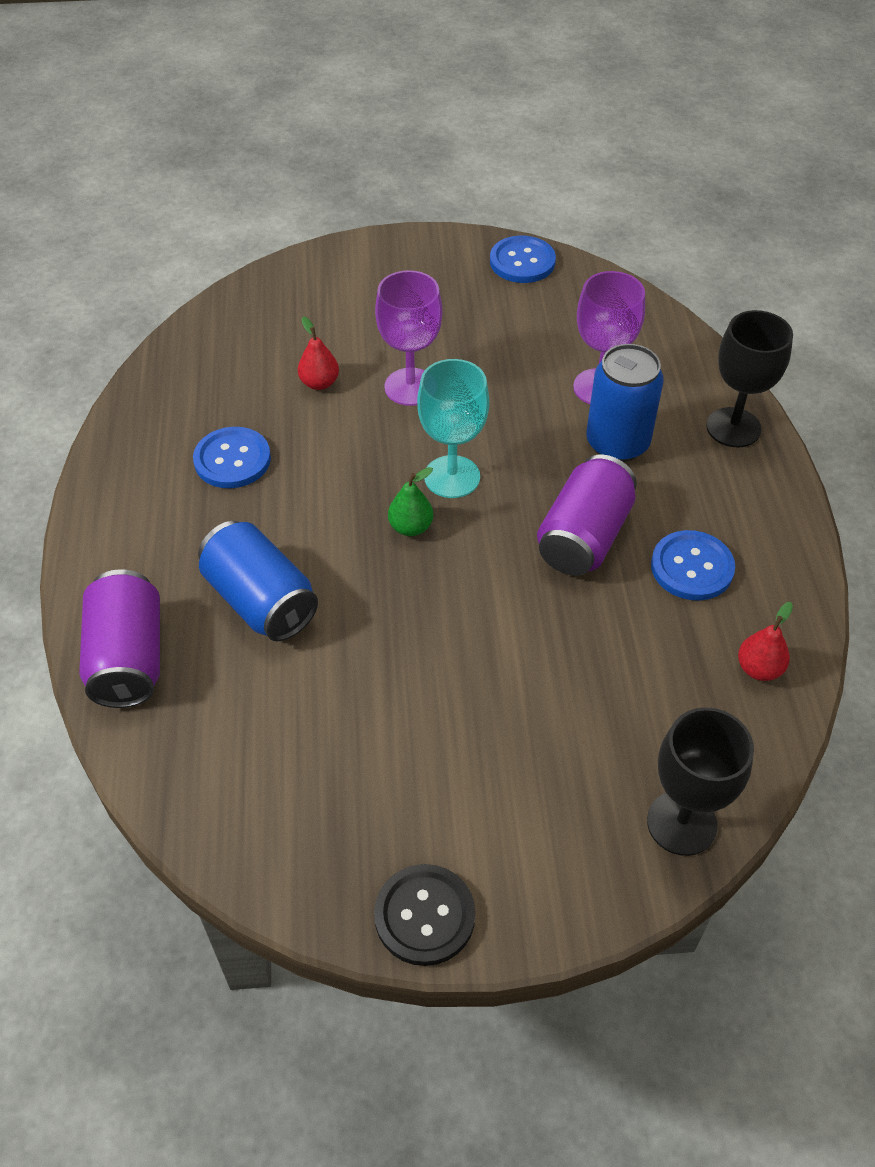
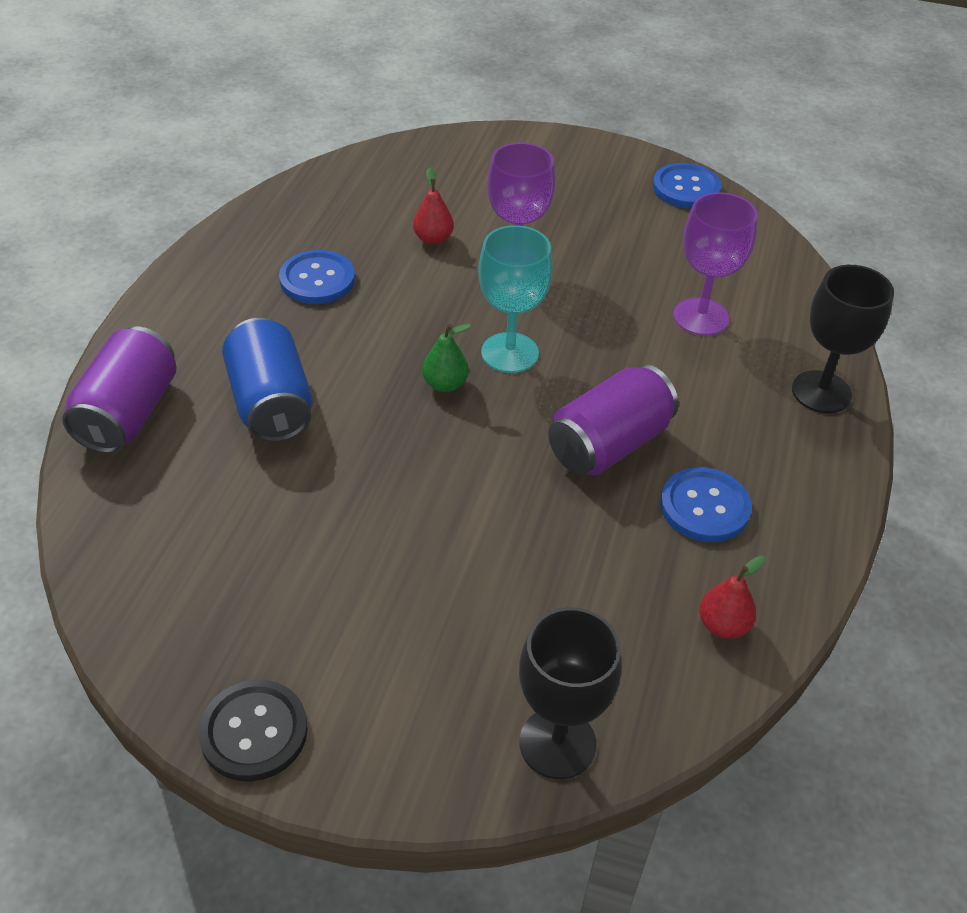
camera: 20 degrees right, 5 degrees down
blue can [586,344,664,462] -> none

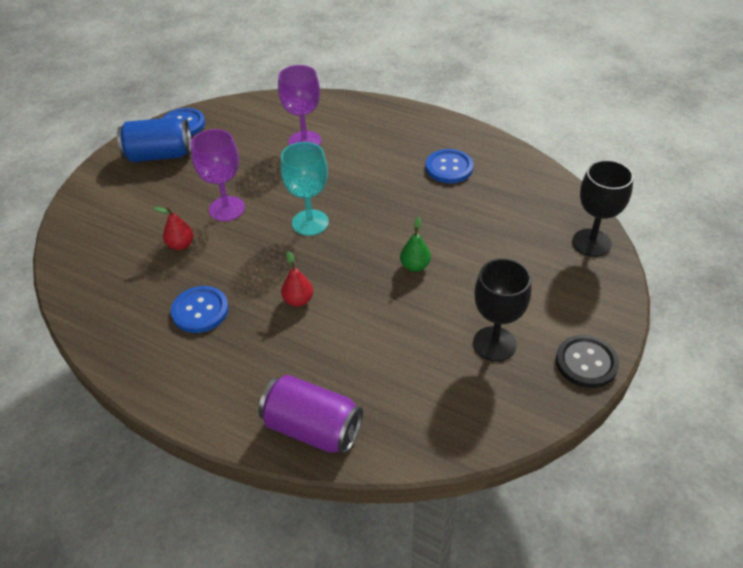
camera: 75 degrees left, 0 degrees up
blue can [222,318,313,442] -> blue can moved to [117,117,191,162]
green pear [422,324,471,392] -> green pear moved to [400,217,431,272]
purple can [548,364,679,475] -> none
red pear [699,555,766,639] -> red pear moved to [281,251,313,307]
black goblet [792,265,894,413] -> black goblet moved to [473,258,531,362]

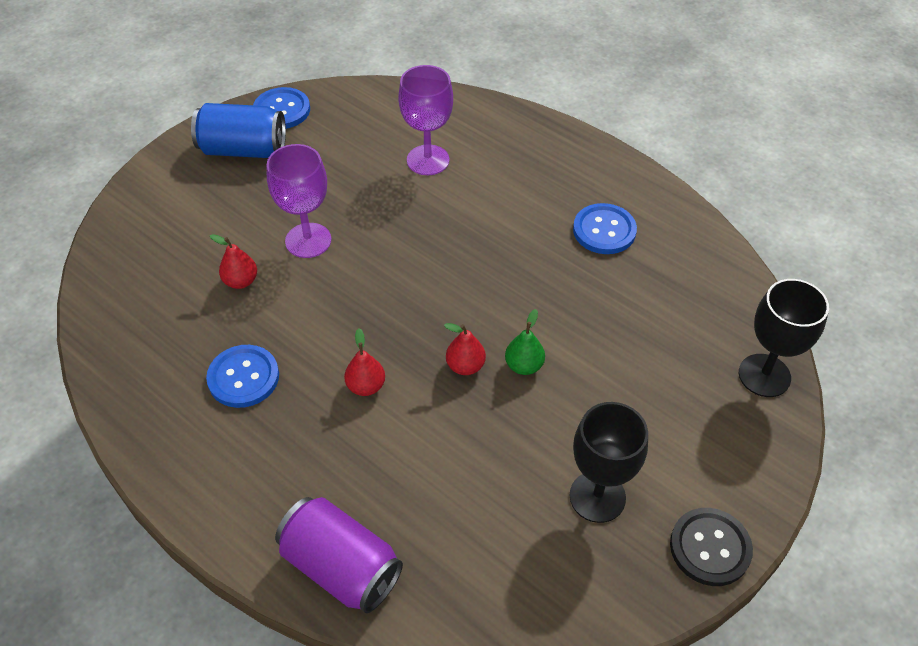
camera: 10 degrees right, 5 degrees up
turquoise goblet [280,142,329,236] -> none
none -> red pear [444,323,486,375]

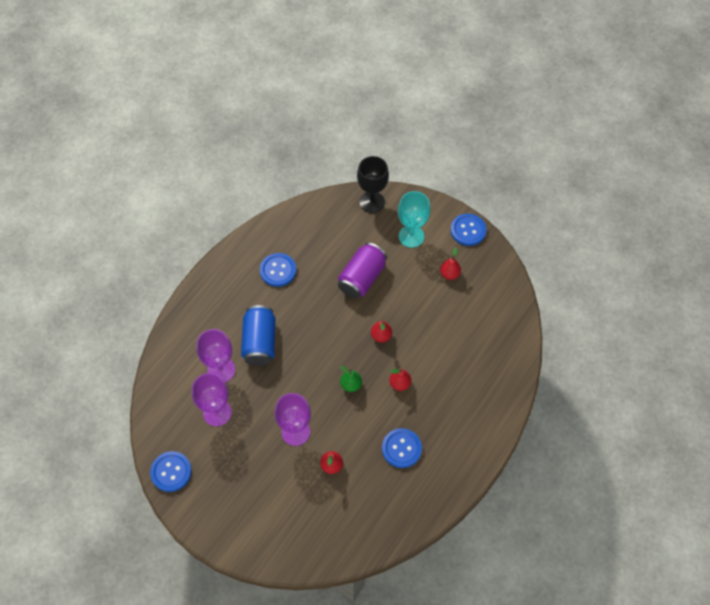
camera: 95 degrees left, 10 degrees up
blue can [191,103,286,158] -> blue can moved to [241,305,276,366]
purple can [275,497,403,613] -> purple can moved to [338,243,387,299]
green pear [505,309,545,375] -> green pear moved to [340,366,362,392]
black goblet [570,402,648,523] -> red pear [440,248,461,280]
black button [670,508,753,586] -> blue button [450,214,486,246]
none -> purple goblet [192,373,232,426]
none -> turquoise goblet [398,191,431,248]

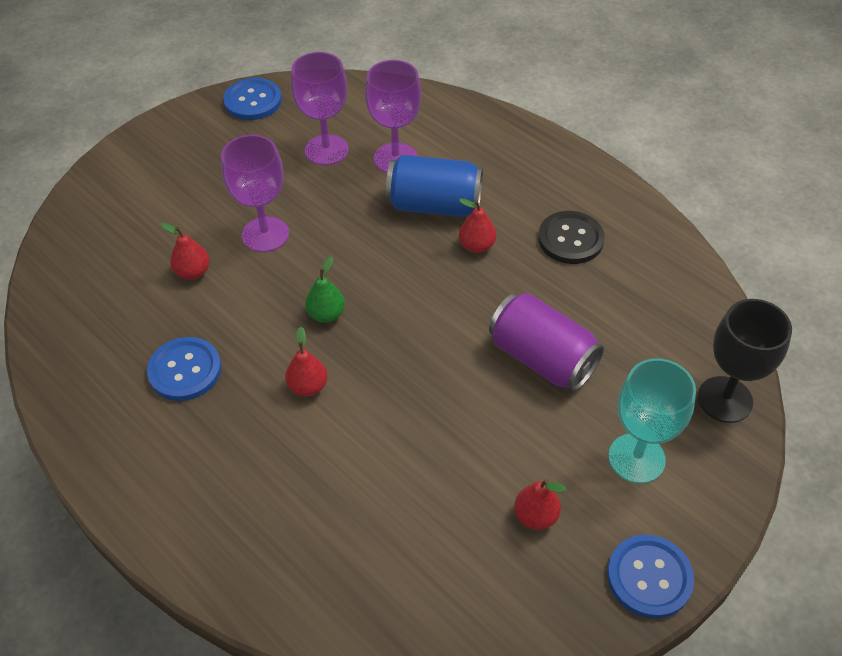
camera: 100 degrees right, 10 degrees down
blue button [260,253,296,287] -> black button [538,211,605,264]
red pear [371,321,392,342] -> red pear moved to [459,198,496,253]

